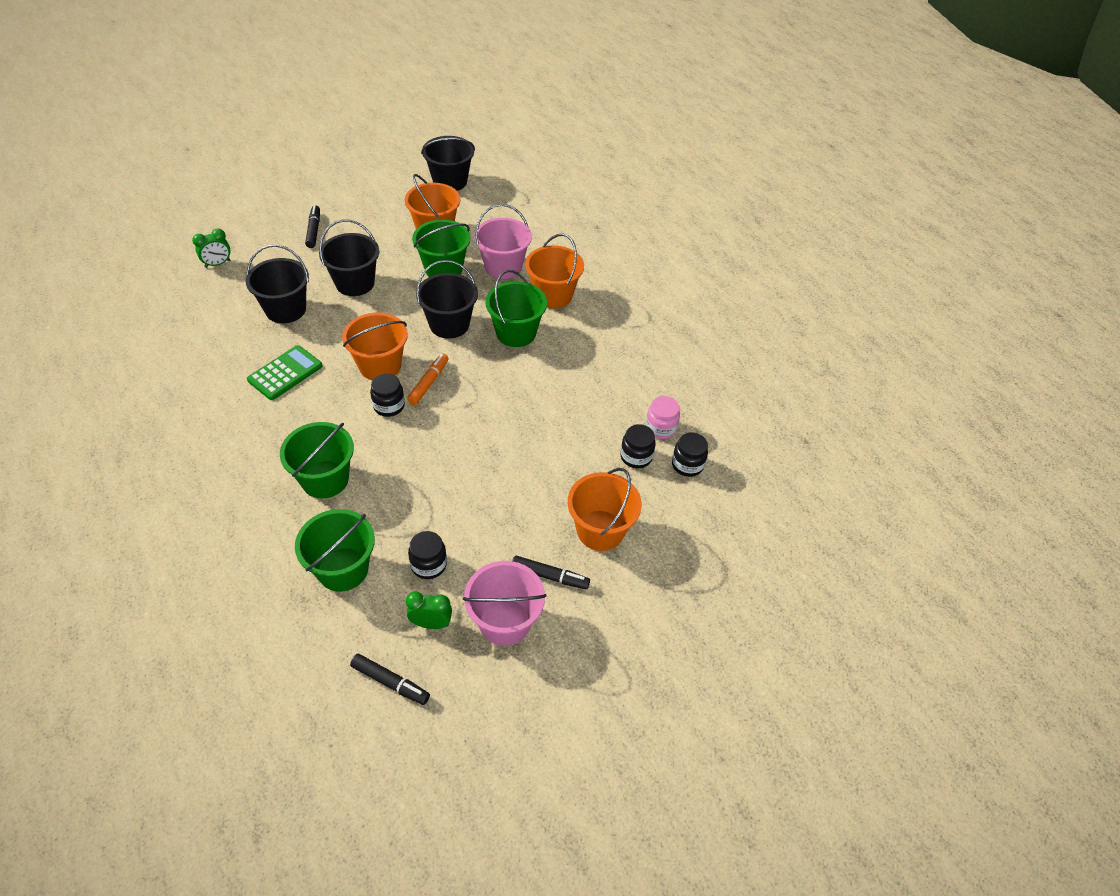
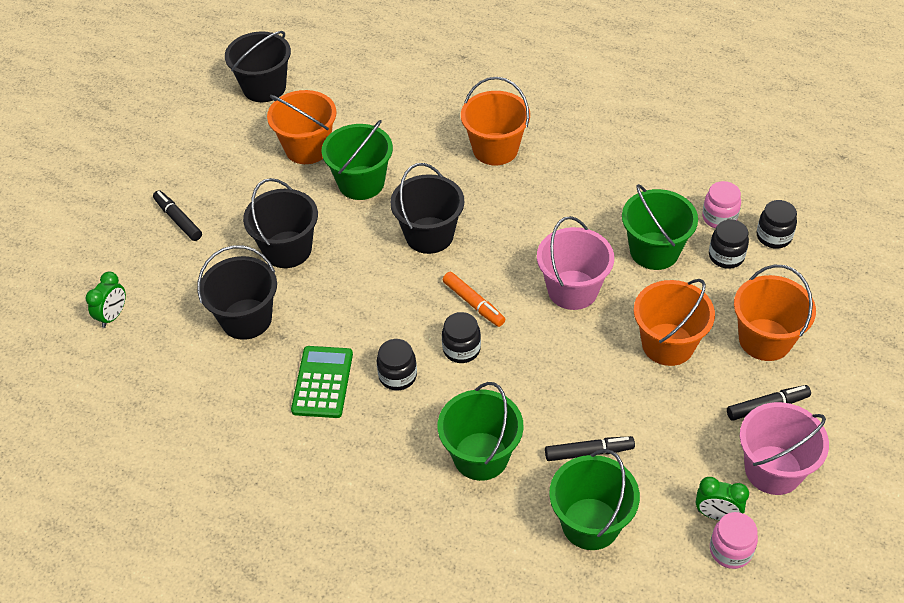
camera: 30 degrees left, 0 degrees up
orange bucket [342,312,408,380] -> orange bucket moved to [634,279,715,366]
black marker [350,654,430,705] -> black marker moved to [545,436,635,461]
green clock [406,592,452,629] -> green clock turned 135 degrees counterclockwise [696,477,749,520]
orange marker [407,353,449,405] -> orange marker turned 150 degrees clockwise [443,272,505,327]
black jar [408,531,447,579] -> black jar moved to [377,339,417,390]
pink bucket [474,204,532,279] -> pink bucket moved to [537,216,614,310]
green bucket [485,270,547,347] -> green bucket moved to [622,184,698,270]
none -> pink jar [710,512,758,569]

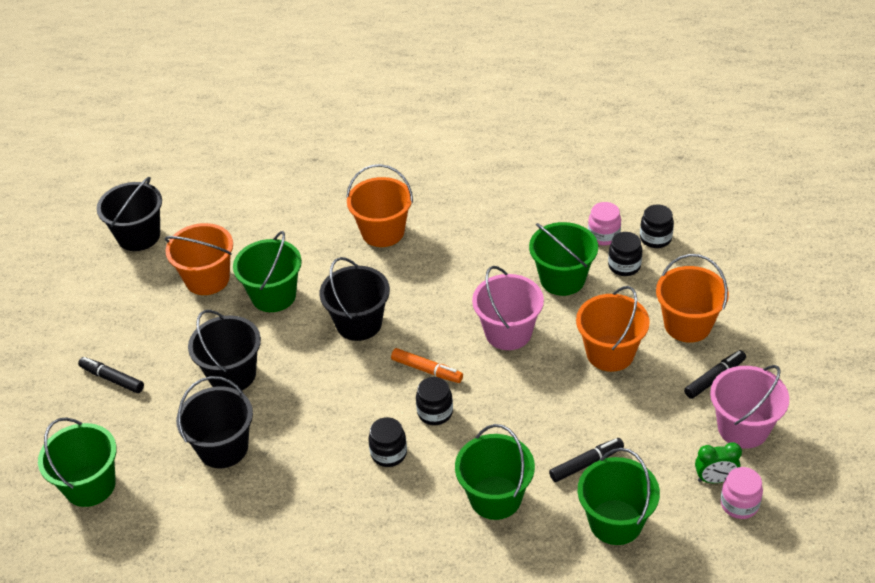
camera: 20 degrees left, 5 degrees down
green clock [86,272,126,328] -> green bucket [38,417,117,507]
green calculator [291,346,353,418] -> none

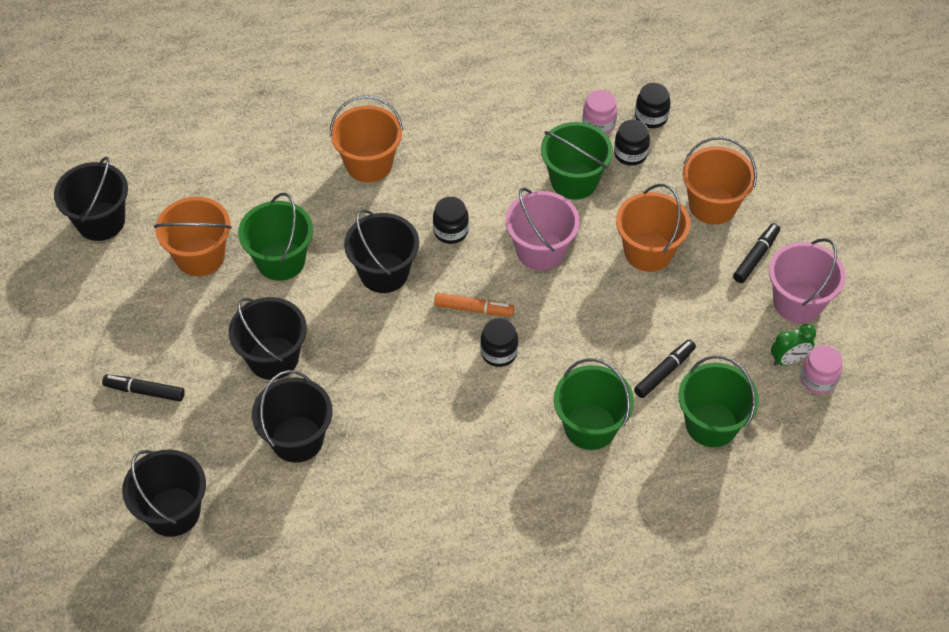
camera: 20 degrees left, 10 degrees up
green bucket [38,417,117,507] -> black bucket [122,449,206,537]
black jar [368,417,407,467] -> black jar moved to [433,197,469,244]

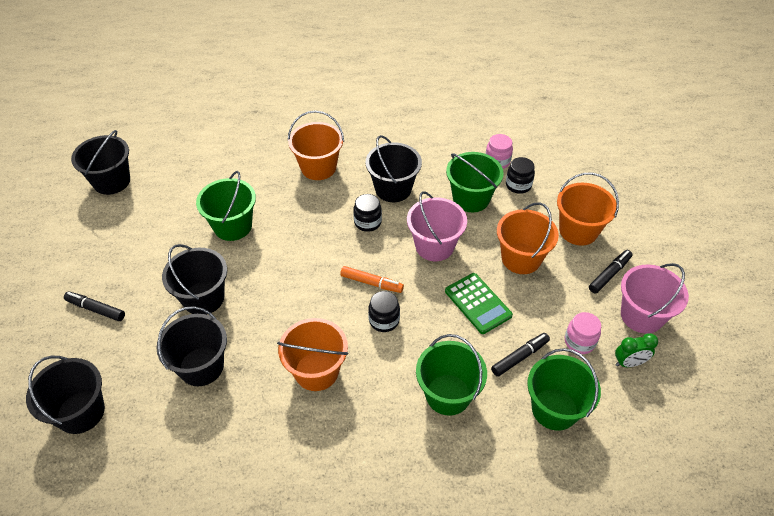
camera: 10 degrees right, 5 degrees down
orange bucket [154,197,232,276] -> orange bucket moved to [277,318,348,391]
black bucket [344,209,419,293] -> black bucket moved to [366,135,422,202]
black jar [635,83,671,128] -> none
pink jar [800,345,843,394] -> pink jar moved to [565,312,601,354]
none -> green calculator [445,273,513,334]

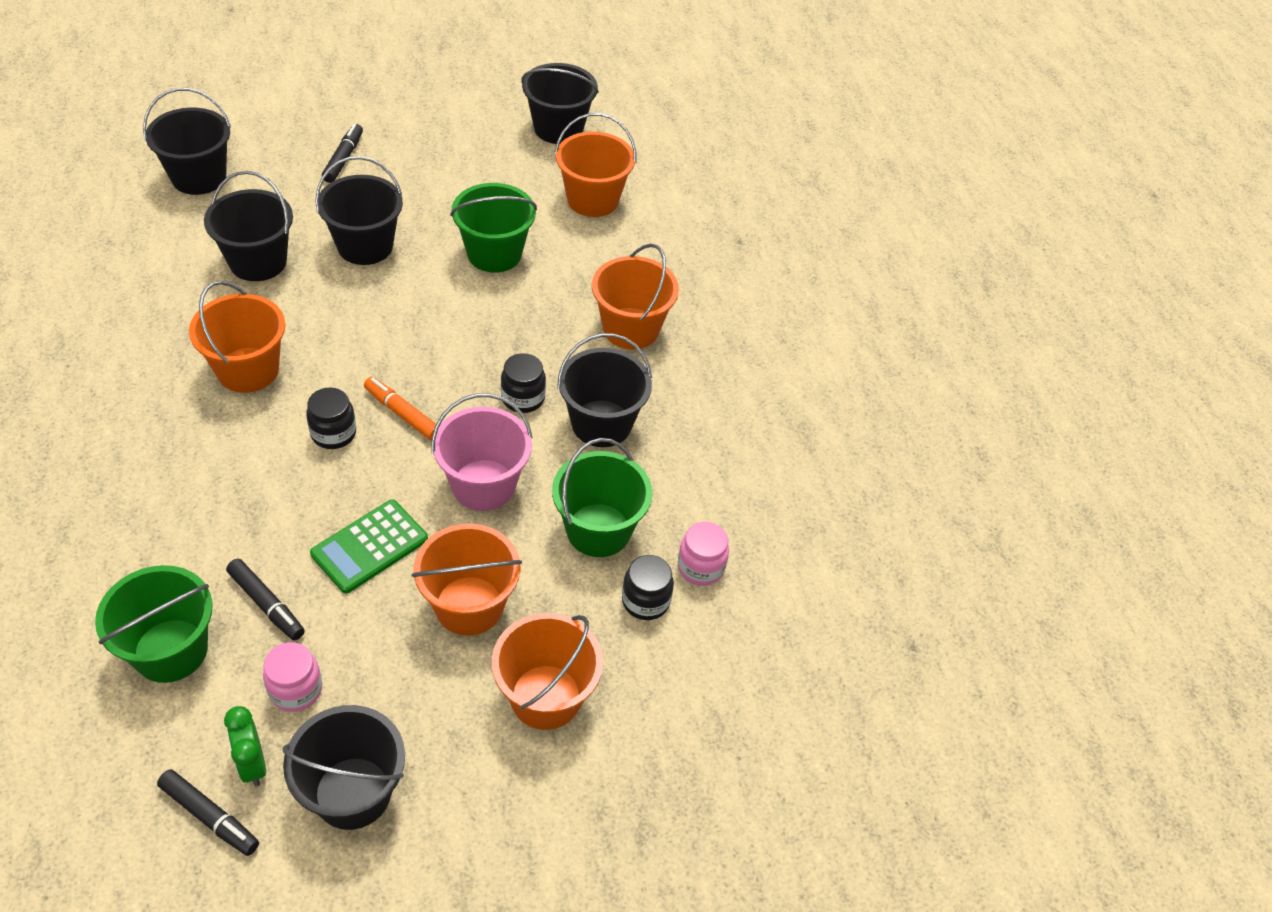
camera: 75 degrees right, 0 degrees up
orange marker [340,266,404,293] -> orange marker turned 120 degrees clockwise [364,377,436,440]
green bucket [416,334,487,416] -> none
black marker [589,250,632,294] -> black marker moved to [157,769,259,856]
pink bucket [621,263,689,334] -> black bucket [283,705,405,830]
none -> orange bucket [555,113,636,217]

